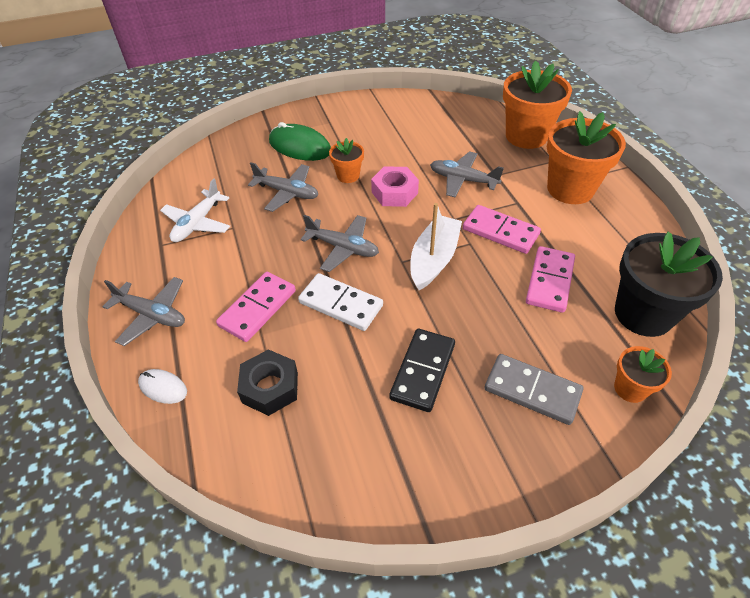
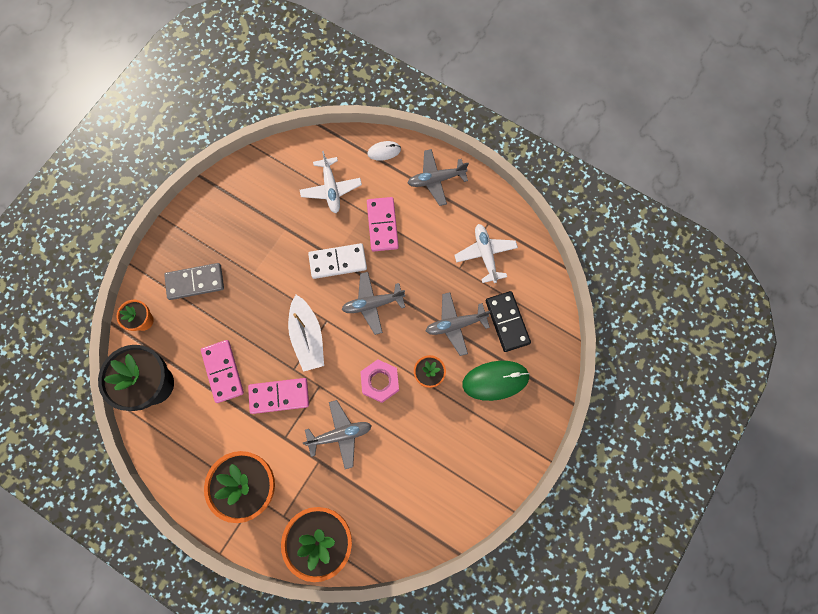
camera: 140 degrees right, 25 degrees up
black nut [237,349,298,416] -> white plane [300,151,362,213]
black domino [389,329,455,412] -> black domino moved to [486,291,531,352]

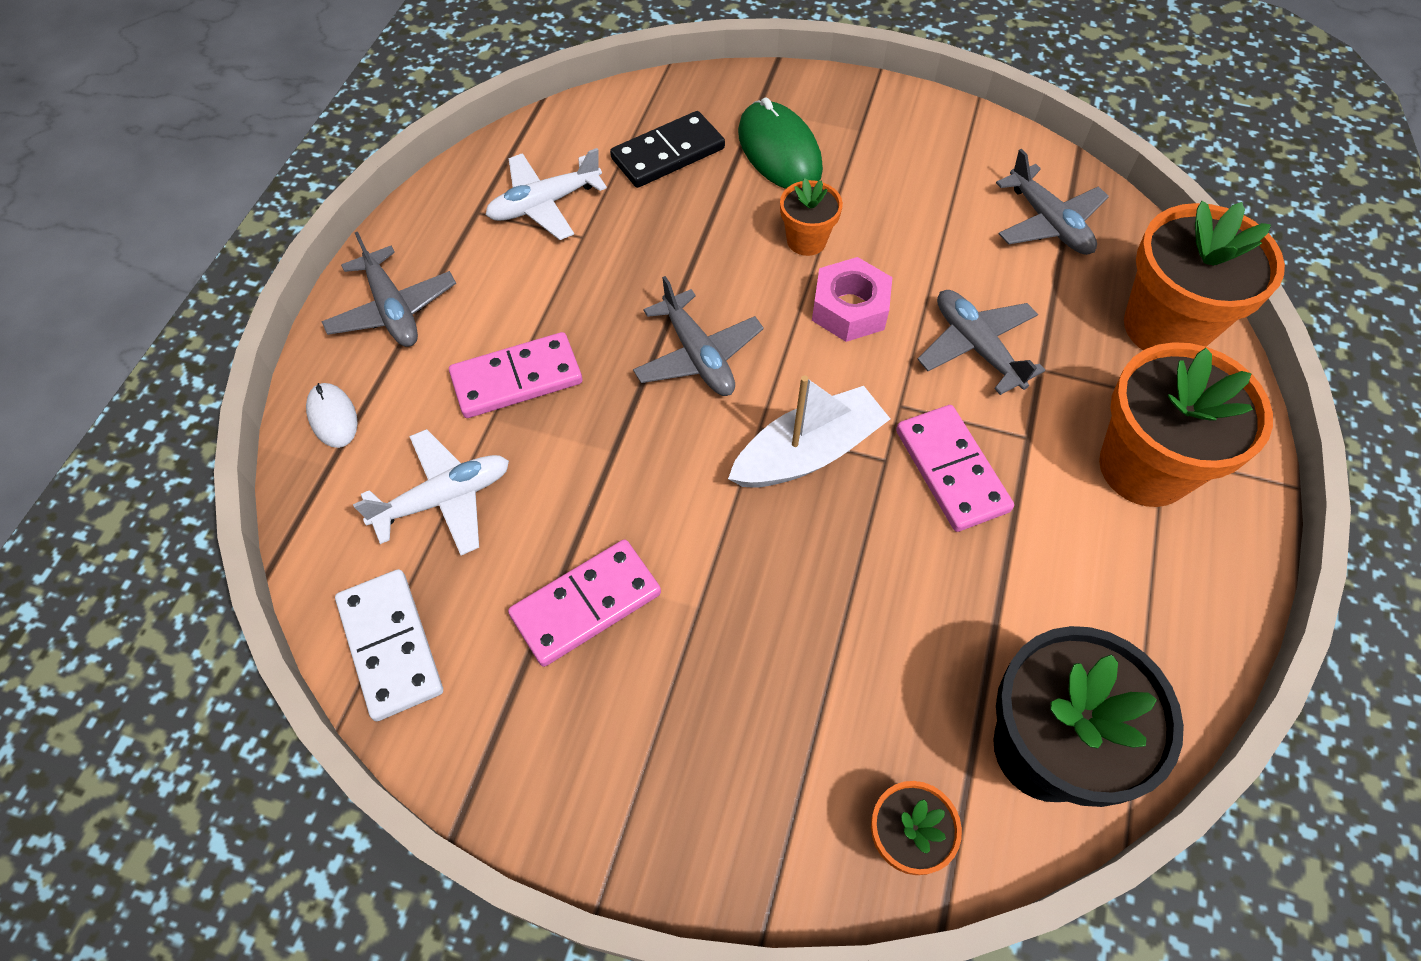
camera: 105 degrees left, 15 degrees down
grey domino [164,263,224,300] -> none
pink domino [201,340,244,403] -> pink domino moved to [508,539,661,667]
white domino [308,243,367,279] -> white domino moved to [335,569,443,721]
grey plane [426,292,490,356] -> grey plane moved to [996,149,1109,255]

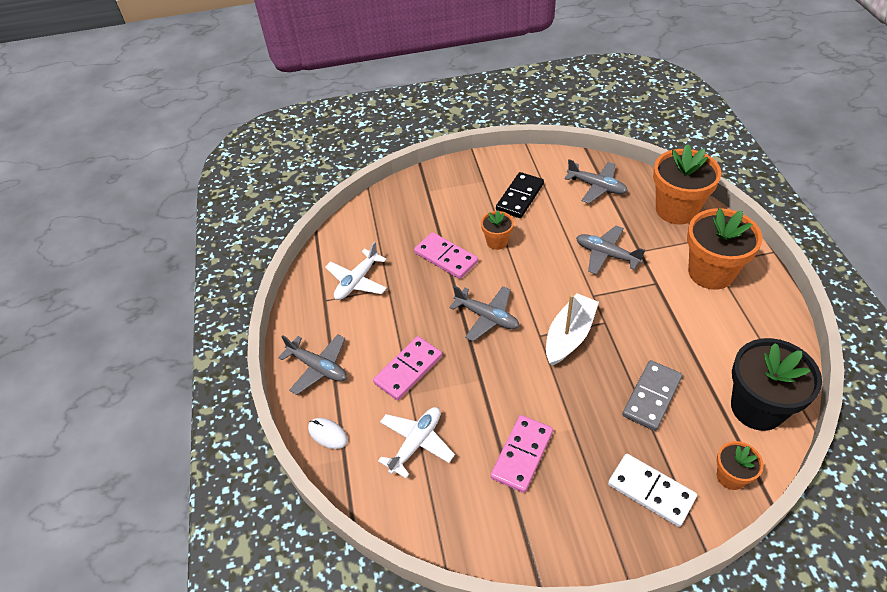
camera: 25 degrees left, 10 degrees down
white domino [335,569,443,721] -> white domino moved to [608,454,697,527]
black domino [610,111,725,188] -> black domino moved to [496,172,544,218]
green mouse [738,97,823,189] -> none
pink nut [812,257,892,342] -> none
pink domino [896,405,1014,532] -> pink domino moved to [414,232,478,279]
none -> grey domino [622,360,682,431]

